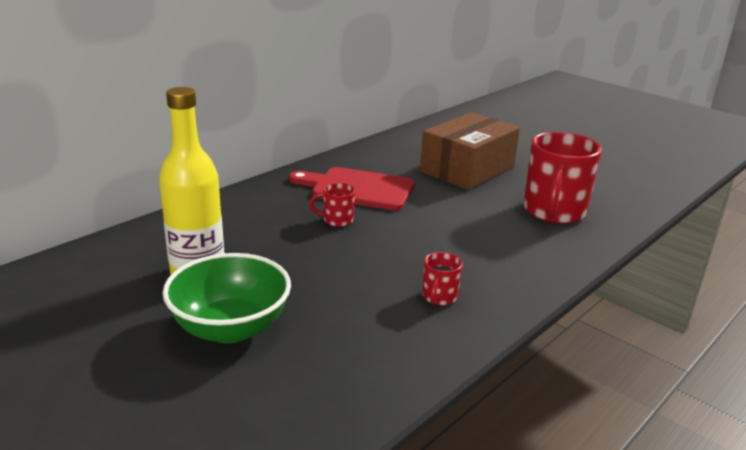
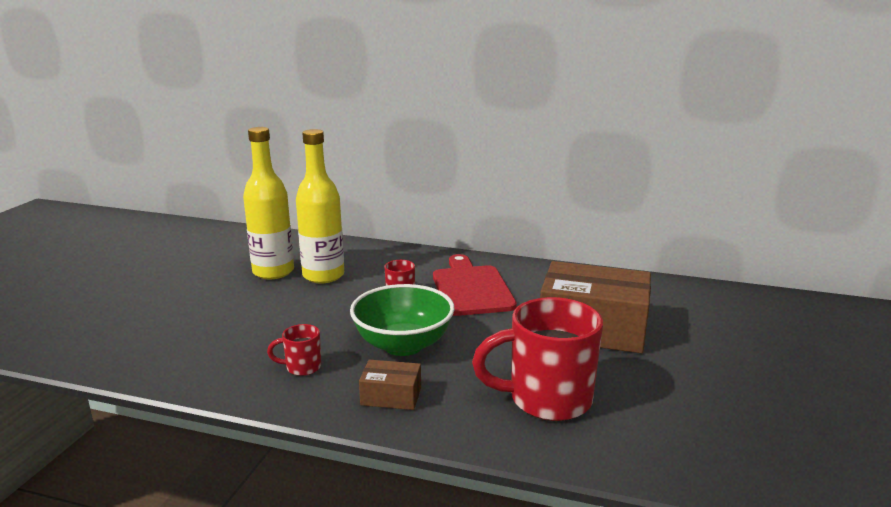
camera: 65 degrees right, 5 degrees down
green bowl [162,253,291,343] -> green bowl moved to [350,284,455,356]
none -> yellow bottle [296,129,344,284]
none -> brown box [359,360,421,410]

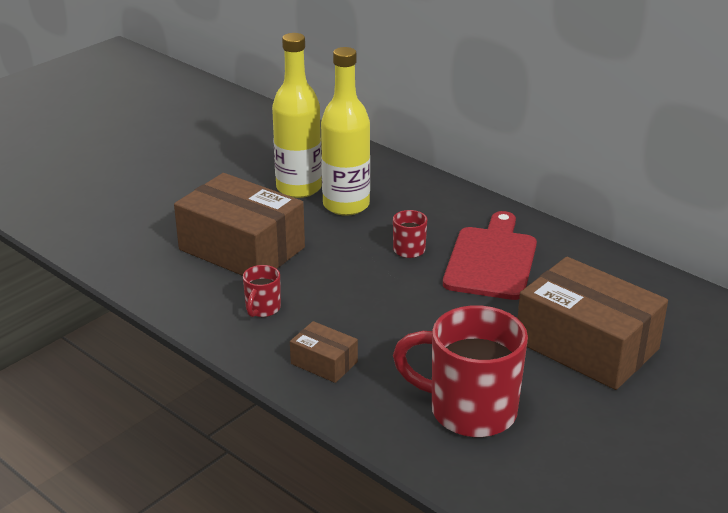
camera: 25 degrees right, 10 degrees up
red mug [267,324,321,376] -> red mug turned 90 degrees counterclockwise [243,265,281,317]
green bowl [350,284,455,356] -> none
none -> brown box [174,173,305,276]

